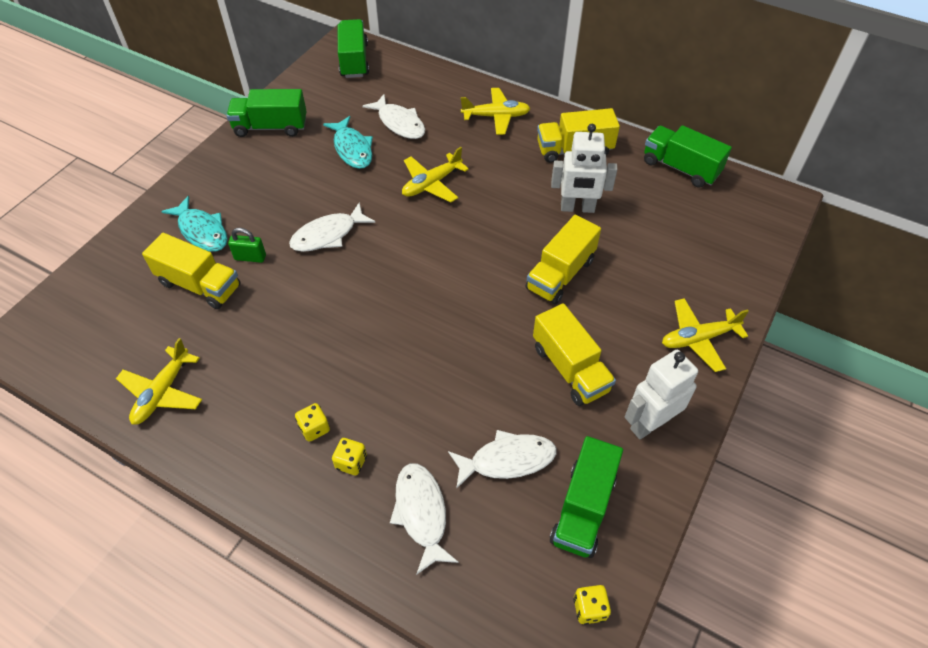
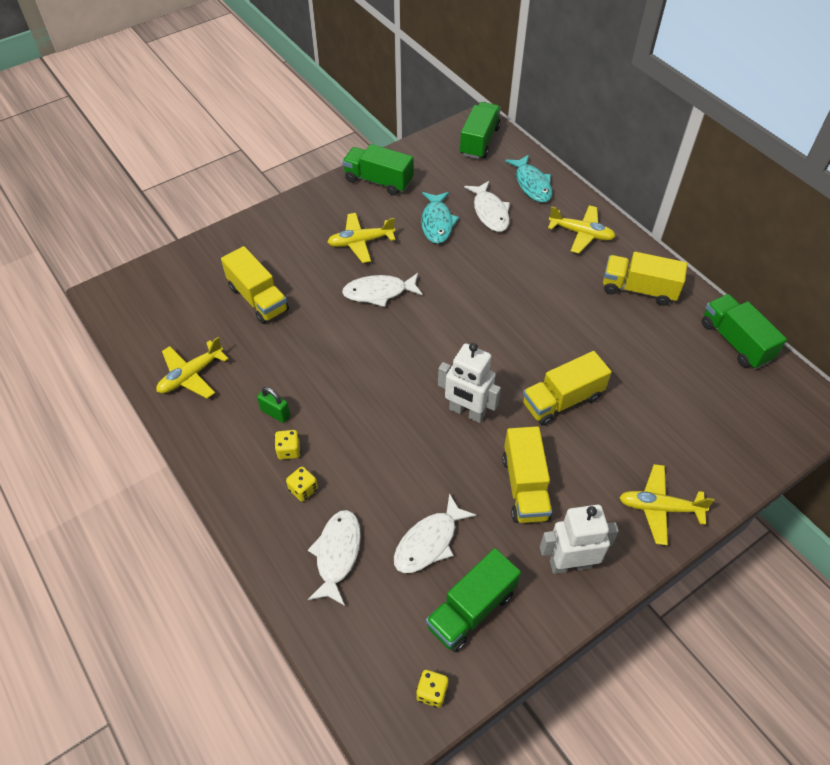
camera: 25 degrees right, 0 degrees up
turquoise fish [161,196,228,252] -> turquoise fish moved to [505,154,552,202]
green padlock [228,228,266,263] -> green padlock moved to [257,387,290,423]
yellow plane [402,147,469,202] -> yellow plane moved to [327,213,395,263]
white fish [448,430,557,489] -> white fish turned 120 degrees clockwise [394,493,476,573]
white robot [551,124,617,213] -> white robot moved to [438,343,501,423]

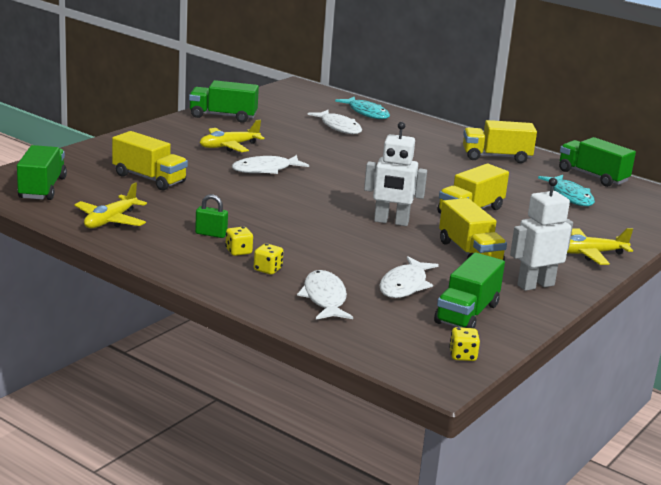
camera: 20 degrees left, 30 degrees down
turquoise fish [421,192,459,244] -> turquoise fish moved to [538,175,595,206]
green truck [460,102,501,159] -> green truck moved to [17,145,67,200]
yellow plane [548,205,616,254] -> none

